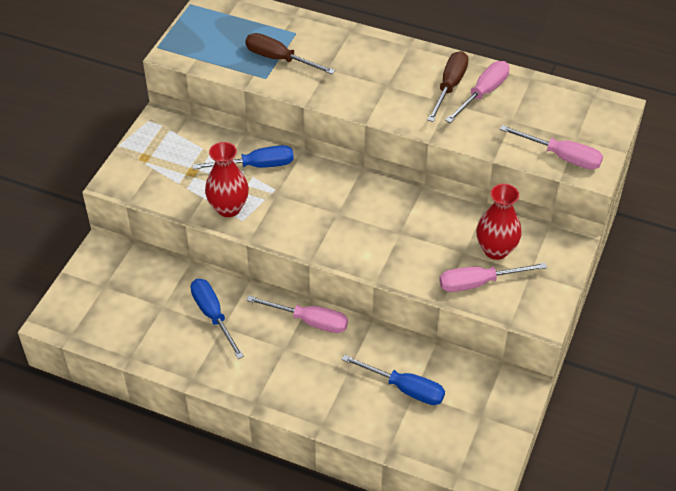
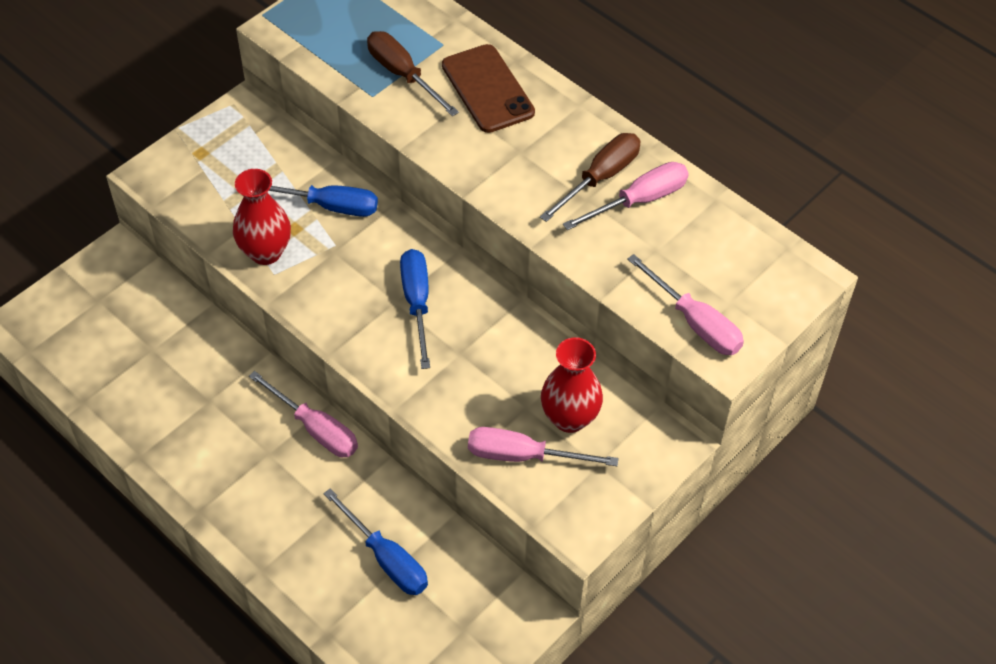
camera: 20 degrees right, 5 degrees up
blue screwdriver [190,279,244,359] -> blue screwdriver moved to [400,249,430,369]
none -> brown phone [442,44,535,133]

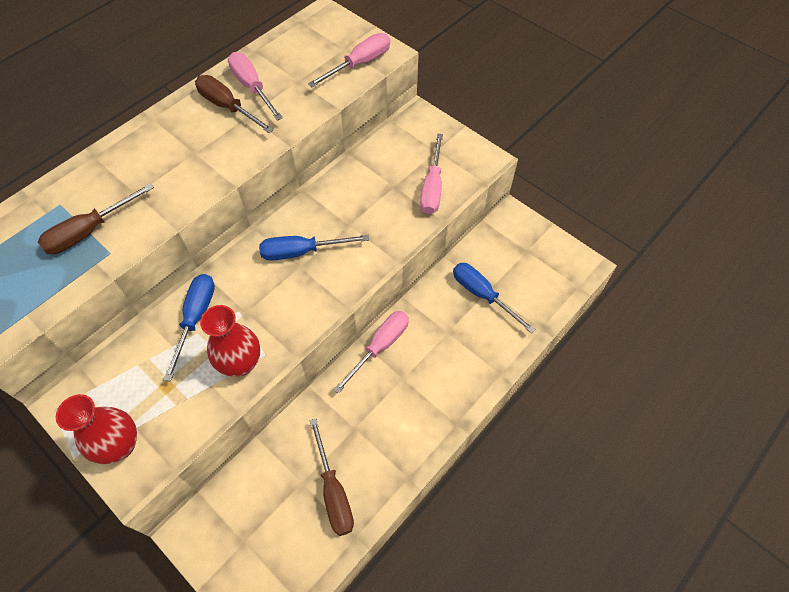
camera: 90 degrees left, 5 degrees up
blue screwdriver [323,489,428,595] -> blue screwdriver turned 90 degrees counterclockwise [453,263,535,333]
brown phone [442,44,535,133] -> none
red vase [541,337,603,433] -> red vase moved to [55,394,137,464]
none -> brown screwdriver [310,419,354,536]

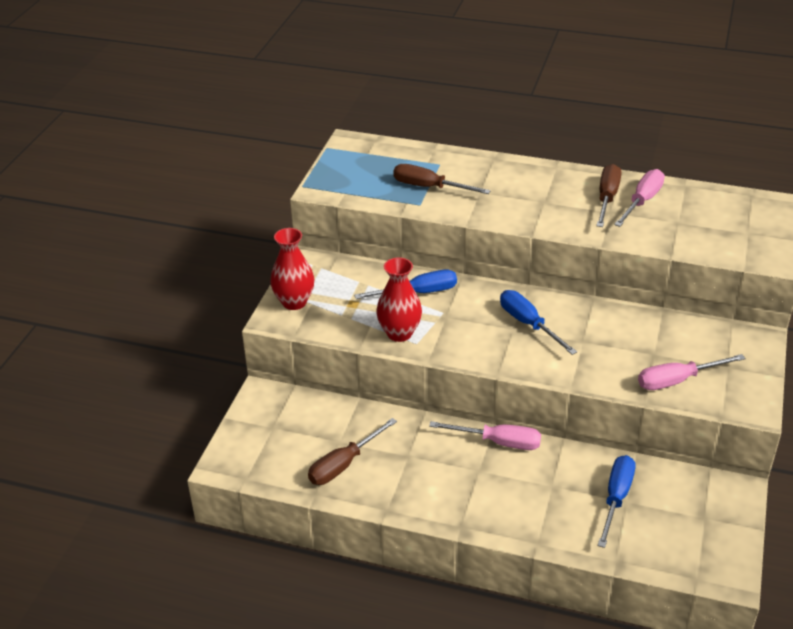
camera: 65 degrees right, 20 degrees down
pink screwdriver [308,33,390,87] -> none

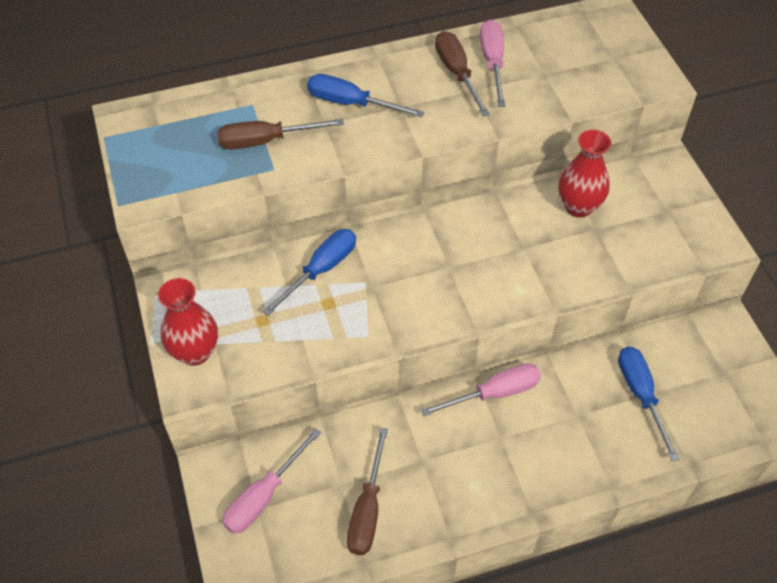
camera: 35 degrees left, 15 degrees up
red vase [376,257,422,342] -> red vase moved to [558,130,612,218]
blue screwdriver [500,290,577,355] -> blue screwdriver moved to [307,74,424,117]
pink screwdriver [638,354,746,390] -> pink screwdriver moved to [222,428,321,534]

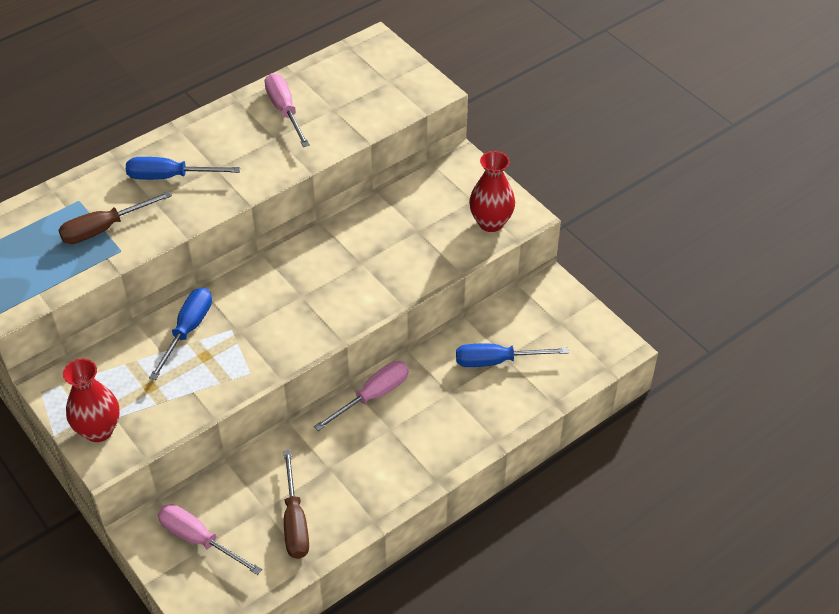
camera: 20 degrees left, 5 degrees down
pink screwdriver [222,428,321,534] -> pink screwdriver turned 105 degrees clockwise [158,504,262,575]
brown screwdriver [435,31,490,116] -> none
red vase [558,130,612,218] -> red vase moved to [469,151,515,232]
blue screwdriver [618,346,679,461] -> blue screwdriver turned 60 degrees counterclockwise [456,344,568,367]

